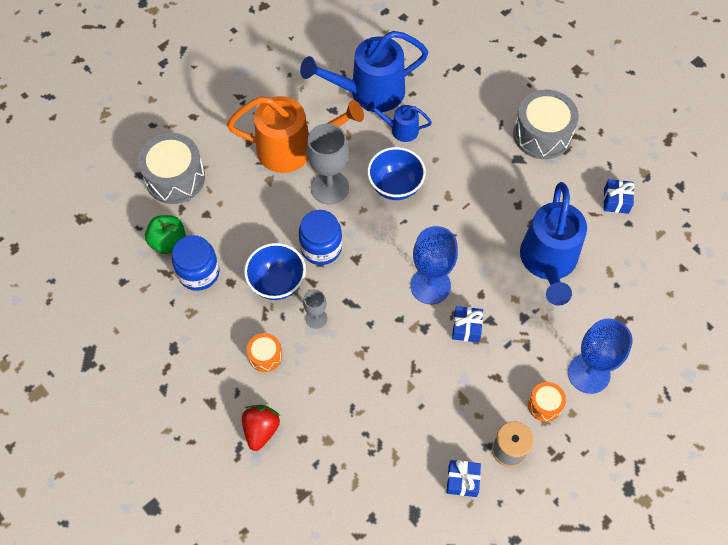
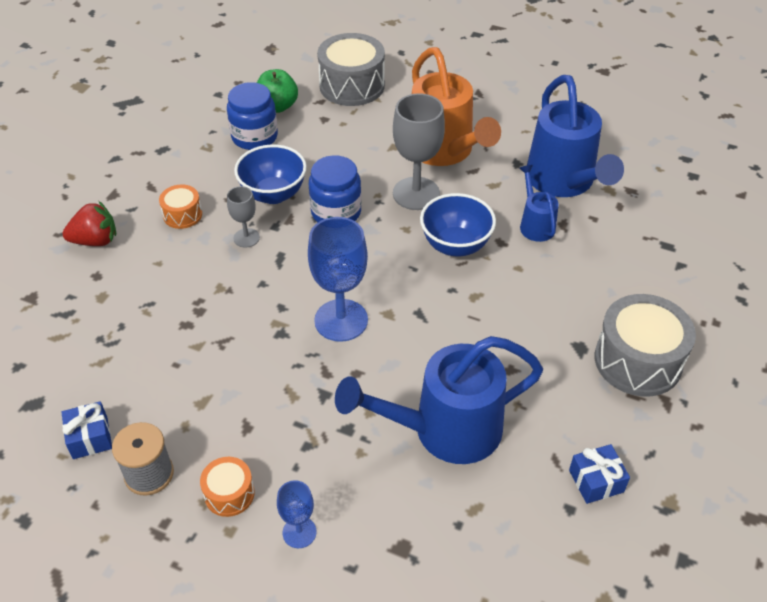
camera: 65 degrees right, 15 degrees down
blue watering can [300,31,429,112] -> blue watering can turned 150 degrees counterclockwise [527,75,624,197]
blue gift [452,306,483,342] -> none
blue goblet [568,319,632,394] -> blue goblet [277,480,316,548], size x0.53

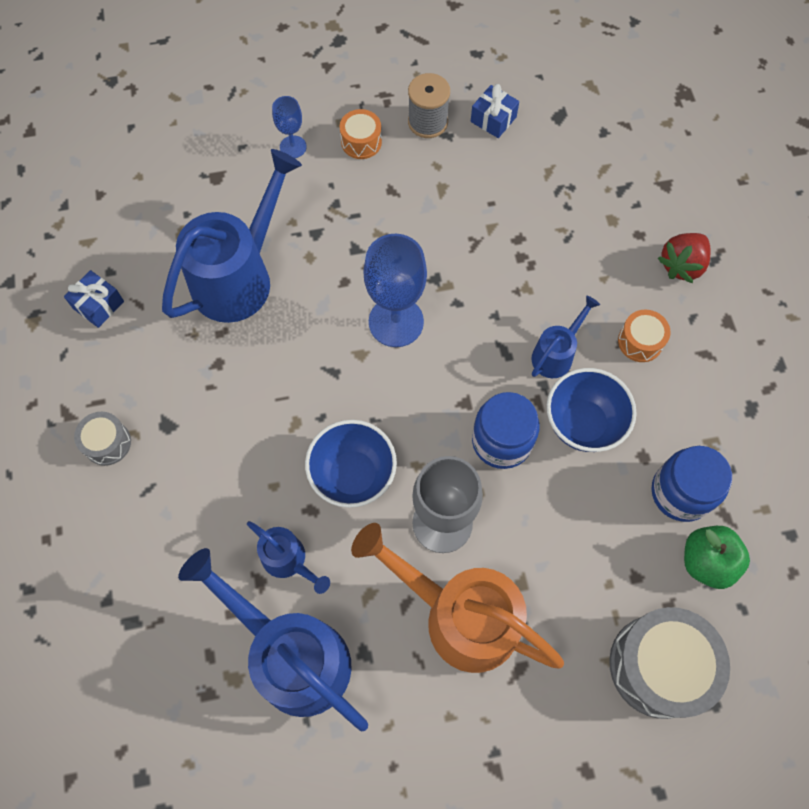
camera: 145 degrees right, 20 degrees up
grey goblet [227,186,260,248] -> blue watering can [531,295,600,378]
grey drum [595,294,696,397] -> grey drum [74,412,131,466], size x0.51

